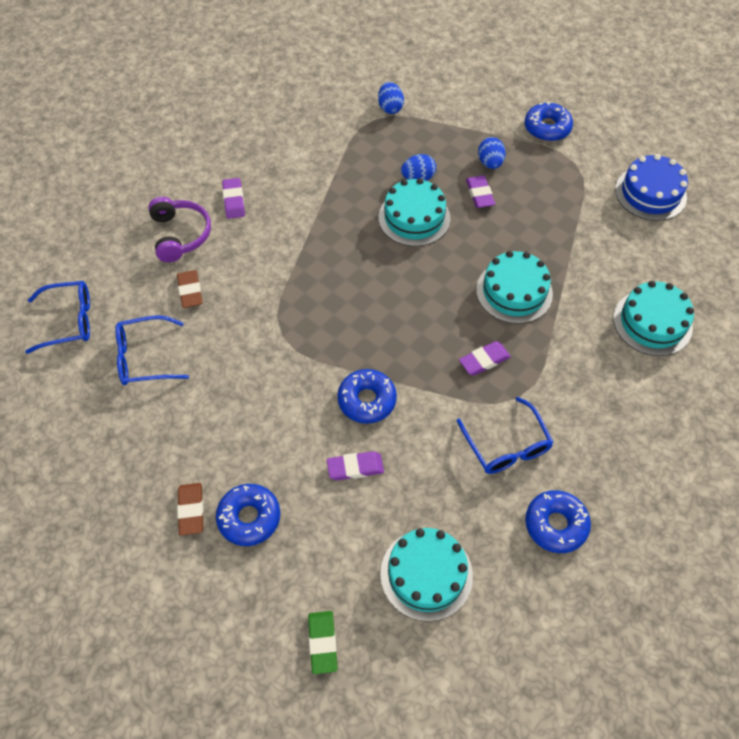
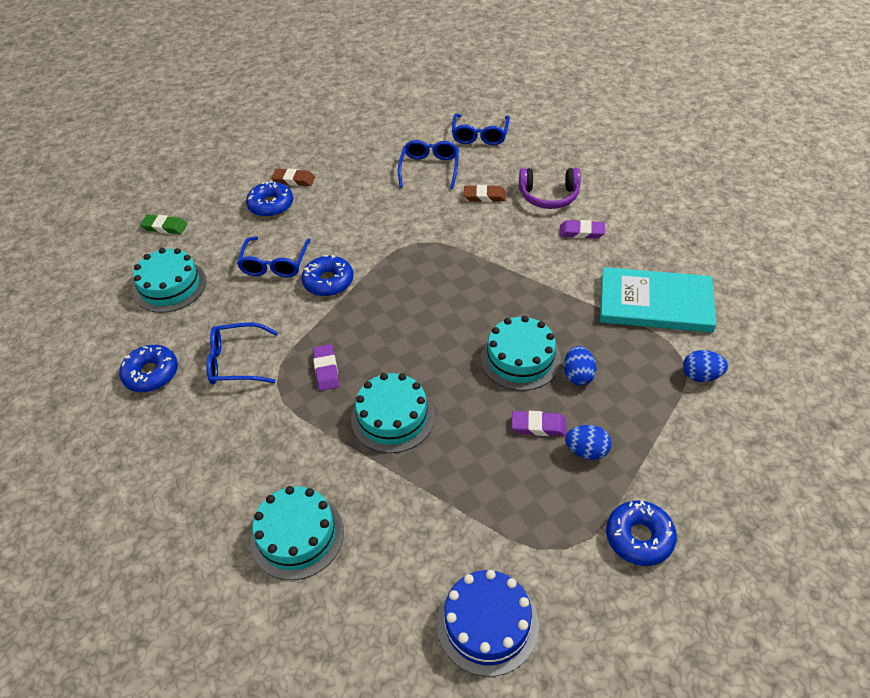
camera: 110 degrees right, 10 degrees down
purple eraser [327,451,384,480] -> blue glasses [237,237,311,277]
none -> turquoise book [600,267,716,333]

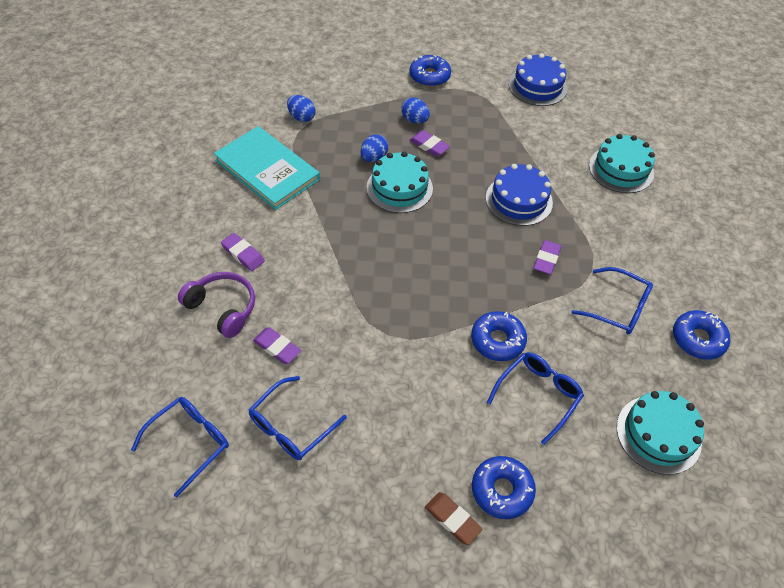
camera: 150 degrees left, 5 degrees up
green eraser [140,215,187,234] -> none
turquoise cake [351,373,435,453] -> blue cake [486,164,553,226]
brown eraser [464,185,506,202] -> purple eraser [253,327,301,364]

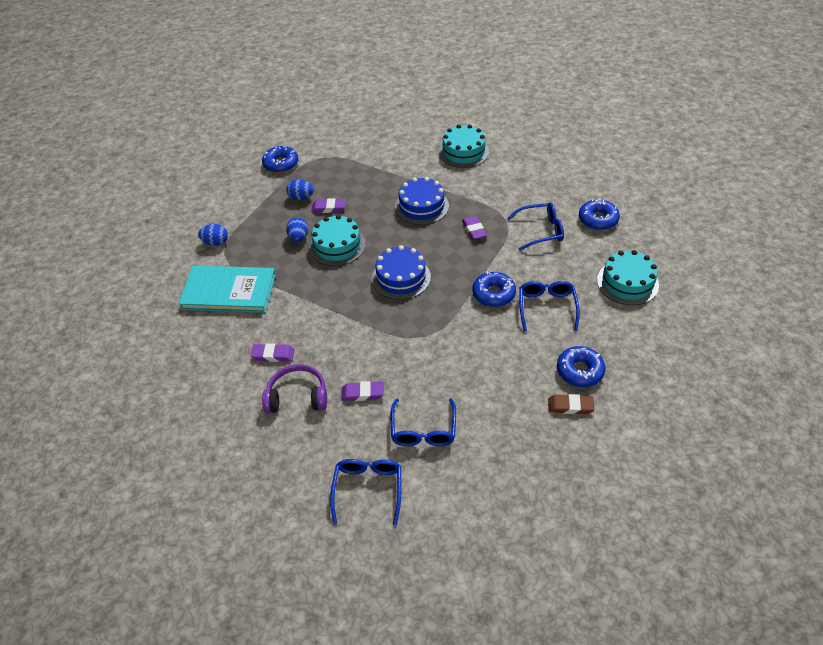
camera: 35 degrees left, 5 degrees down
blue cake [509,53,568,106] -> blue cake moved to [372,245,431,300]

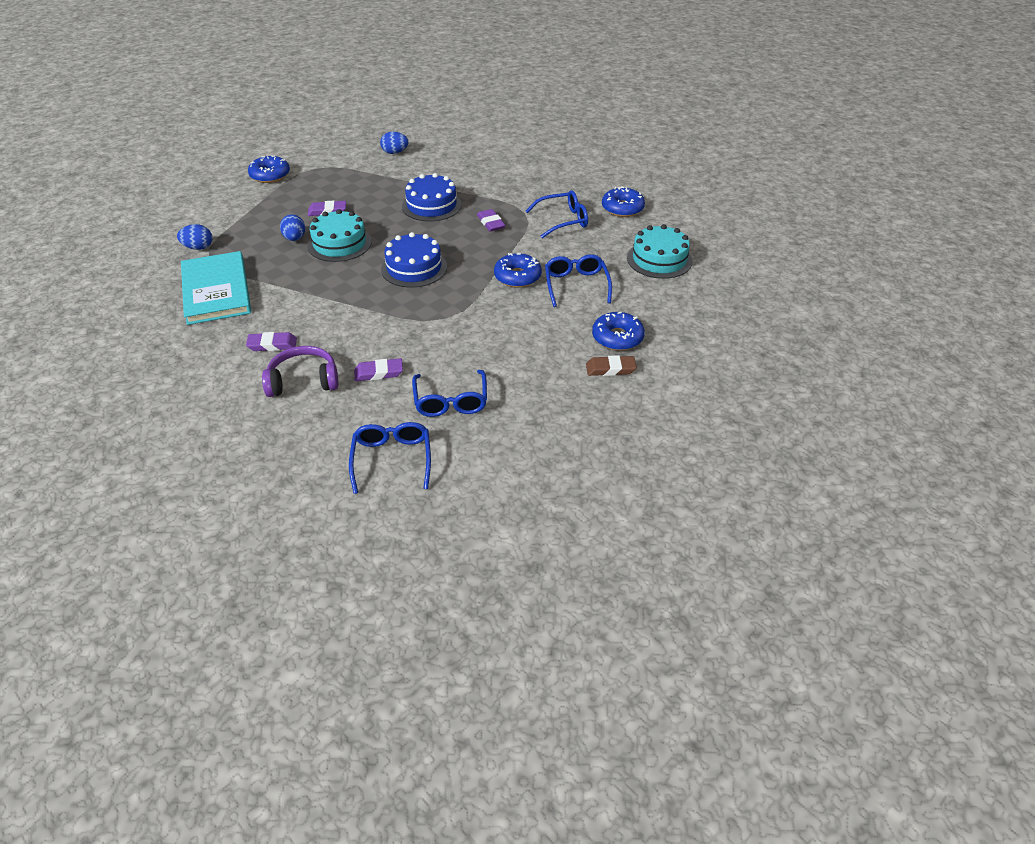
camera: 10 degrees left, 5 degrees down
turquoise book [178,266,276,313] -> turquoise book turned 75 degrees clockwise [181,251,251,325]
blue egg [286,179,314,200] -> blue egg moved to [380,132,409,154]
turquoise cake [439,124,489,168] -> none

